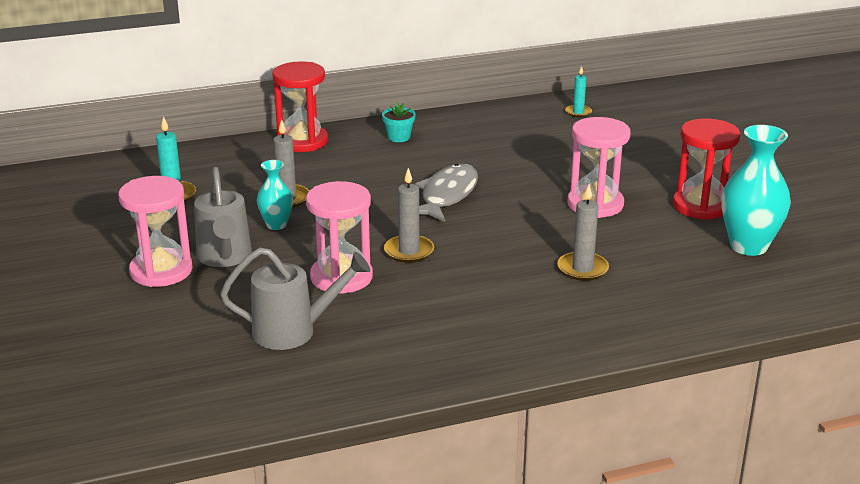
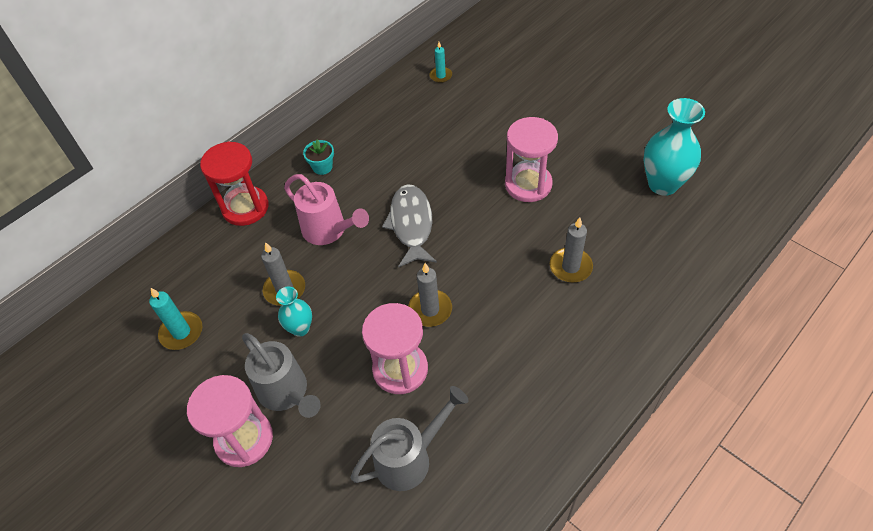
camera: 25 degrees left, 25 degrees up
red hourglass [673,118,740,220] -> none
none -> pink watering can [284,174,369,245]

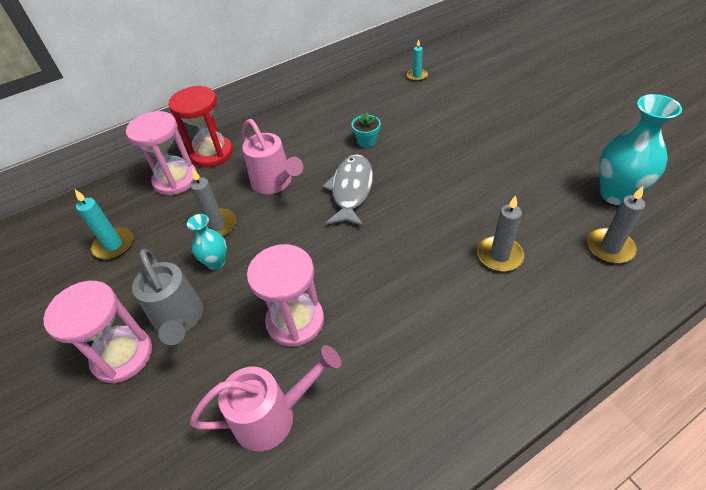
camera: 15 degrees right, 5 degrees down
turquoise flower pot [303,139,334,175] -> turquoise flower pot moved to [351,113,381,148]
grey watering can [350,386,469,491] -> pink watering can [190,345,341,452]
grey candle [408,263,452,327] -> grey candle moved to [587,186,645,264]
pink hourglass [505,117,558,202] -> pink hourglass moved to [126,111,197,195]

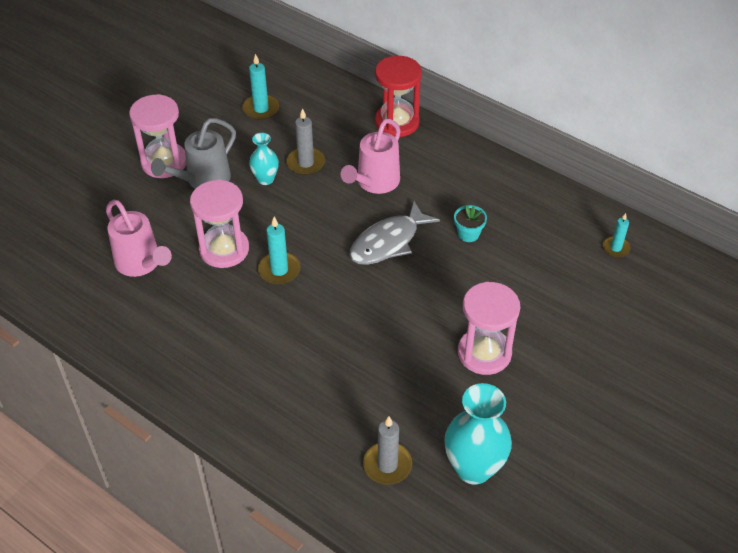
camera: 65 degrees right, 0 degrees up
pink hourglass [126,111,197,195] -> pink hourglass moved to [458,282,520,375]
grey fish [322,154,373,227] -> grey fish turned 150 degrees clockwise [349,201,440,265]
grey candle [477,195,524,272] -> none
none -> turquoise candle [258,217,301,284]

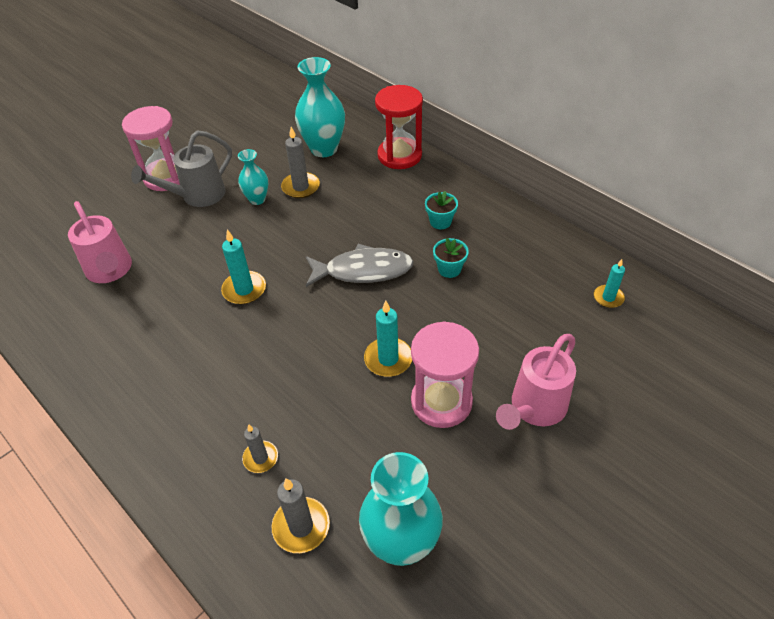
camera: 10 degrees right, 0 degrees up
pink hourglass [190,180,249,268] -> none
turquoise candle [242,54,279,120] -> turquoise candle moved to [364,301,412,377]
pink watering can [341,118,400,194] -> pink watering can moved to [496,334,576,430]
grey fish [349,201,440,265] -> grey fish turned 150 degrees counterclockwise [306,244,414,287]
none -> grey candle [242,424,278,473]
none -> turquoise vase [295,57,345,157]
none -> turquoise flower pot [425,191,458,229]

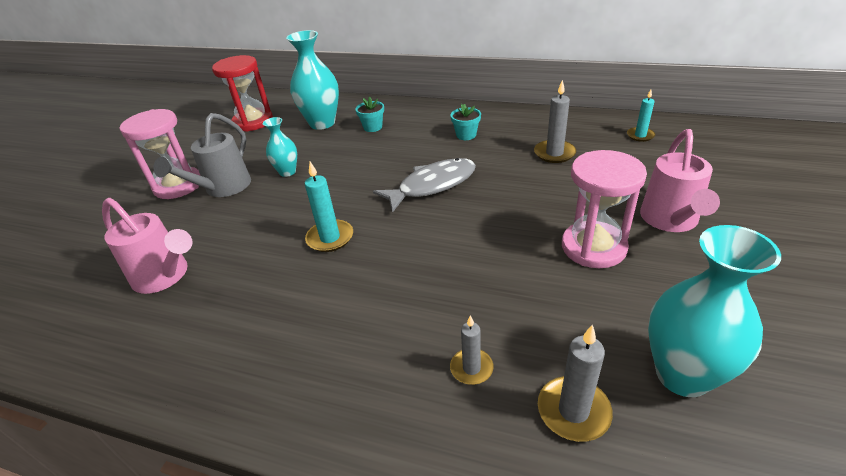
camera: 25 degrees left, 10 degrees down
grey candle [281,127,320,198] -> grey candle moved to [534,80,576,163]
turquoise candle [364,301,412,377] -> none
red hourglass [375,85,423,169] -> red hourglass moved to [212,55,273,132]
turquoise flower pot [433,238,469,278] -> turquoise flower pot moved to [355,97,384,132]

